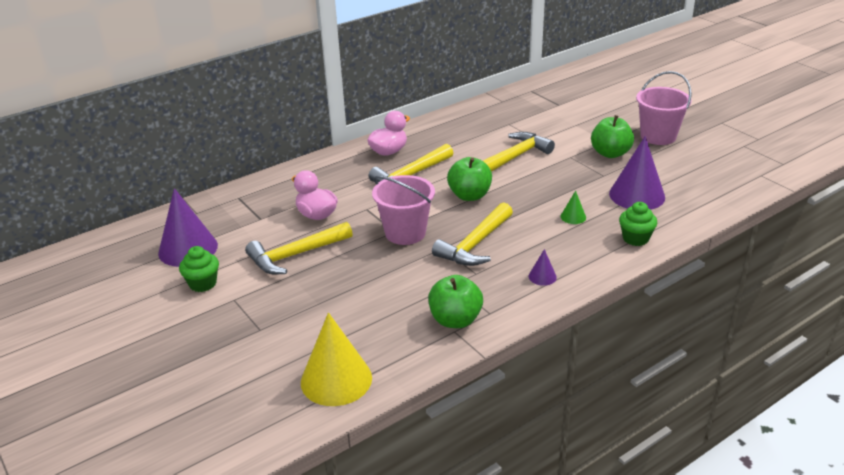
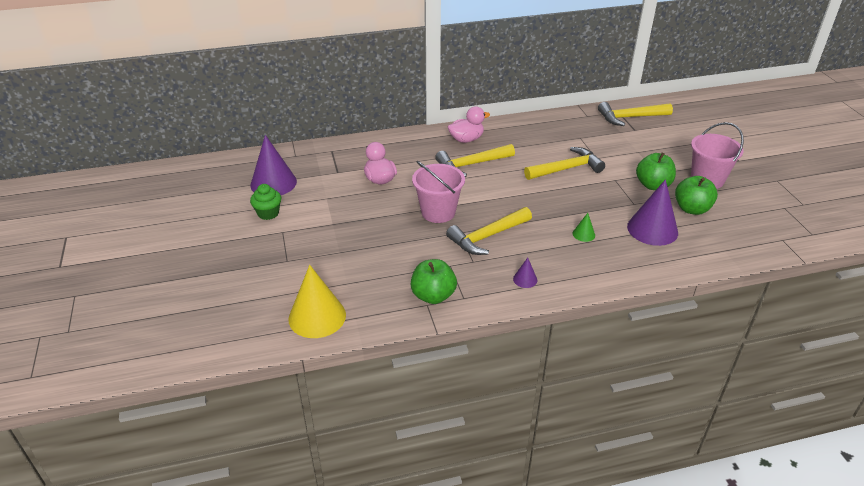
camera: 20 degrees right, 5 degrees up
yellow hammer [245,222,353,274] -> yellow hammer moved to [598,102,673,126]
green apple [447,157,492,201] -> green apple moved to [675,176,718,215]
green cupcake [619,202,657,246] -> none

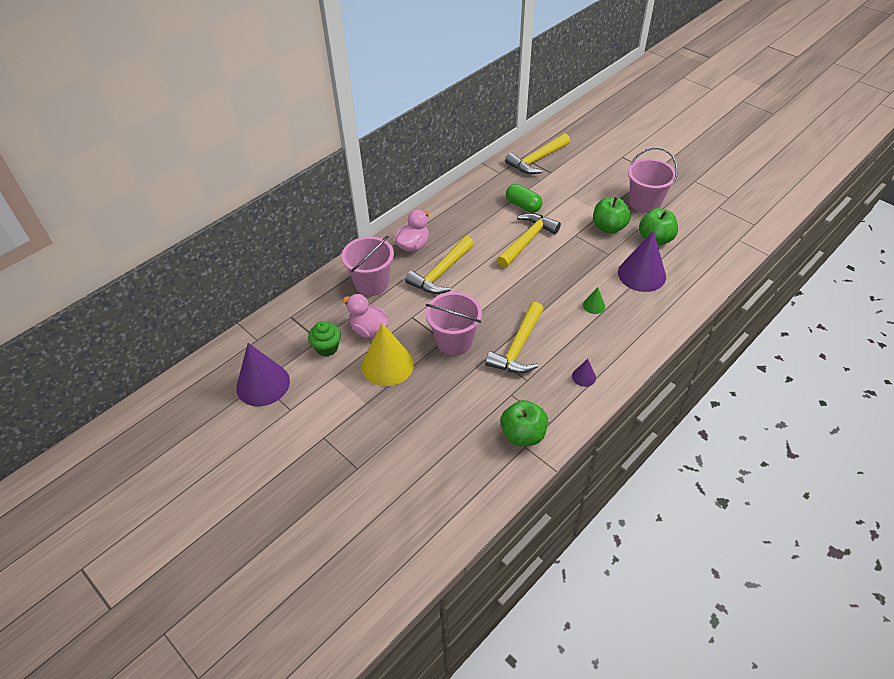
camera: 30 degrees left, 10 degrees up
green cupcake [250,184,281,220] -> green cupcake moved to [308,321,341,357]
yellow cone [288,265,346,338] -> yellow cone moved to [362,323,414,386]
none -> pink bucket [341,236,394,296]
none -> green capsule [506,184,543,213]

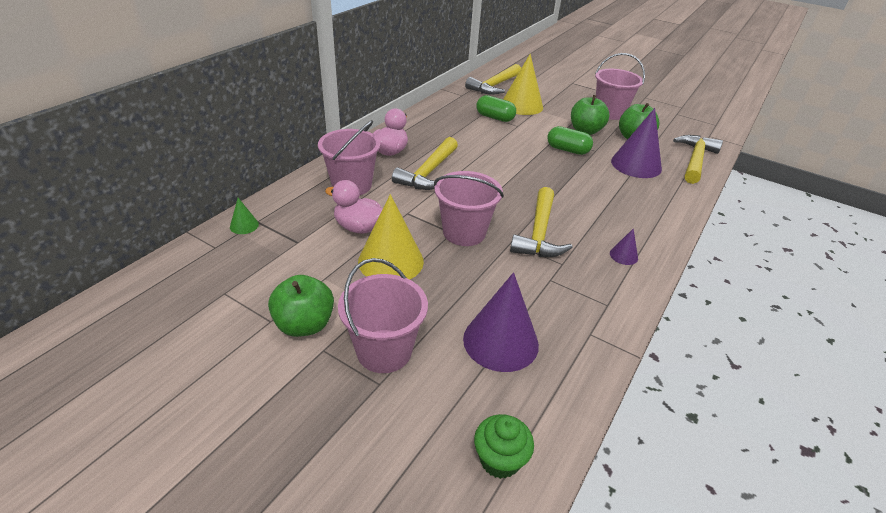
camera: 15 degrees left, 10 degrees down
purple cone [236,343,290,406] -> purple cone moved to [463,272,539,372]
green cupcake [308,321,341,357] -> green cupcake moved to [474,414,534,479]
yellow hammer [497,213,561,268] -> yellow hammer moved to [673,135,723,184]
green apple [500,400,548,446] -> green apple moved to [268,275,334,337]
green cone [583,287,605,314] -> green cone moved to [230,198,259,234]
none -> pink bucket [338,258,428,373]
none -> yellow cone [503,54,543,115]
none -> green capsule [547,126,593,155]

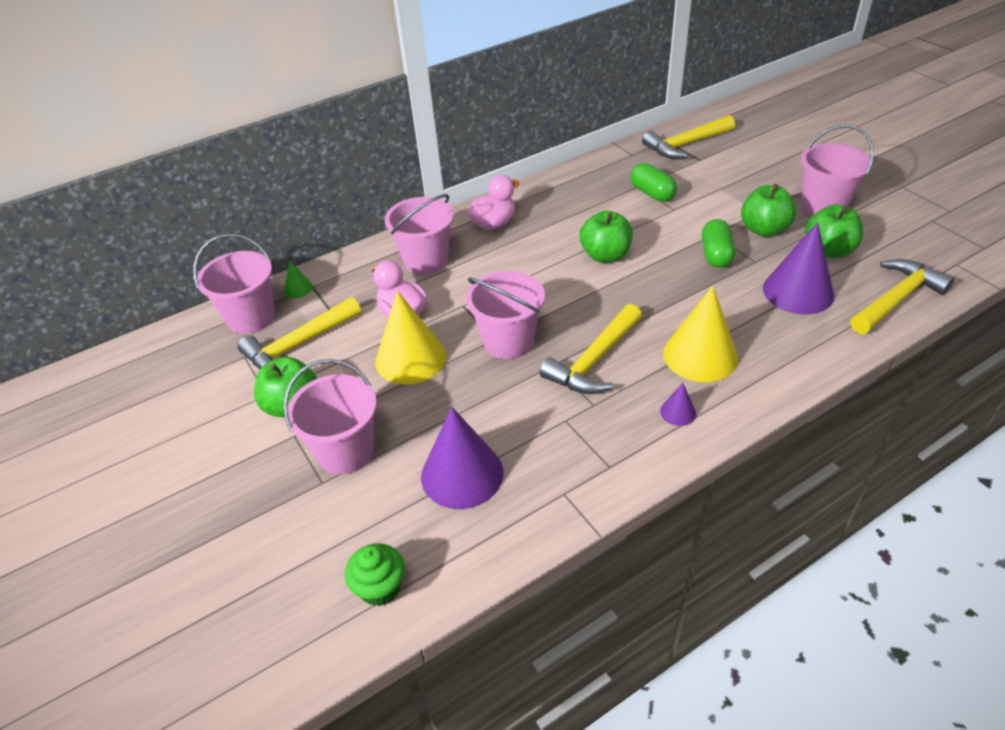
camera: 30 degrees right, 5 degrees up
yellow hammer [392,137,458,190] -> yellow hammer moved to [237,297,361,369]
yellow cone [503,54,543,115] -> yellow cone moved to [663,286,738,382]
green capsule [547,126,593,155] -> green capsule turned 45 degrees clockwise [702,219,735,268]
none -> pink bucket [193,234,275,334]
none -> green apple [580,211,633,263]

